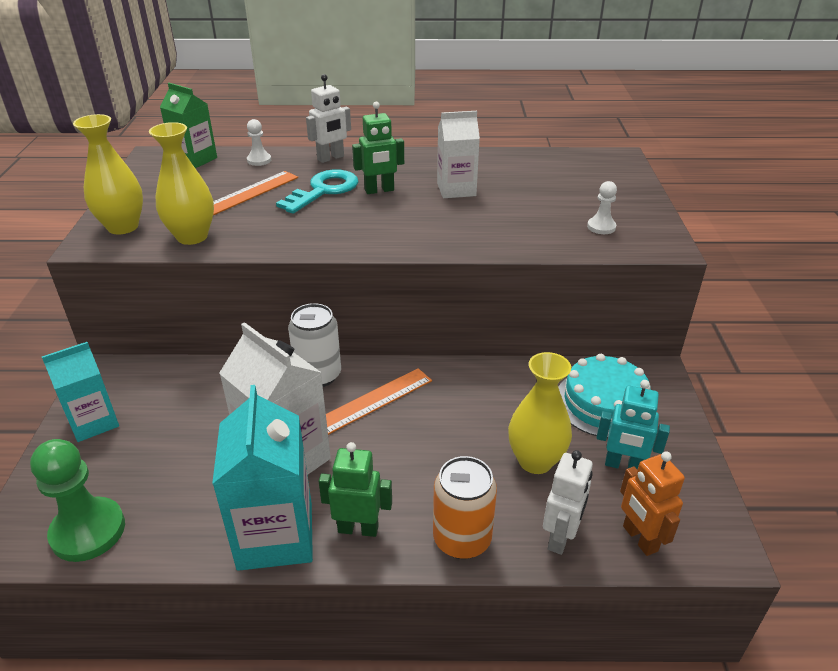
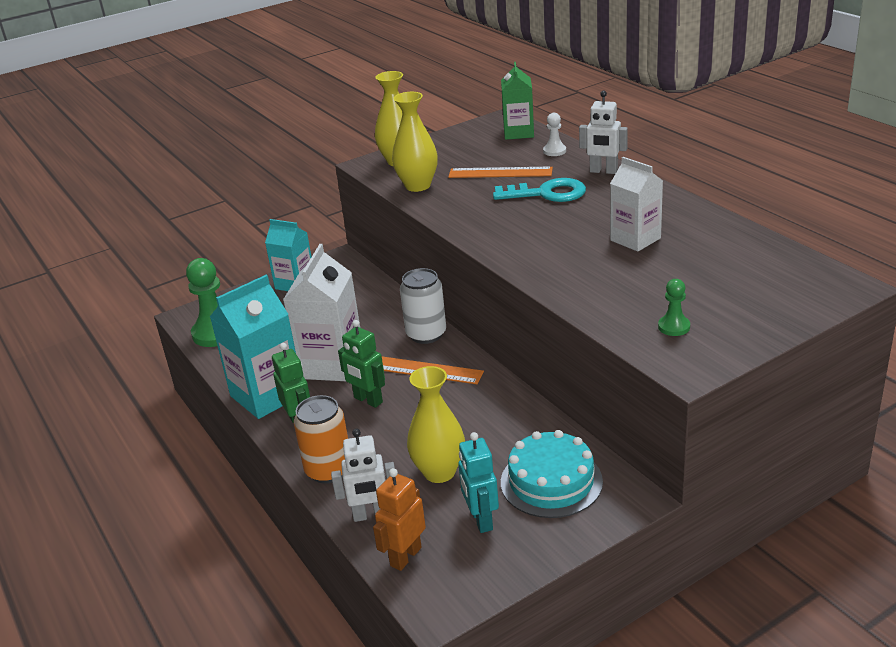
camera: 60 degrees right, 5 degrees down
green robot [352,101,404,194] -> green robot moved to [338,320,385,408]
white pawn [587,181,617,234] -> green pawn [658,279,690,336]

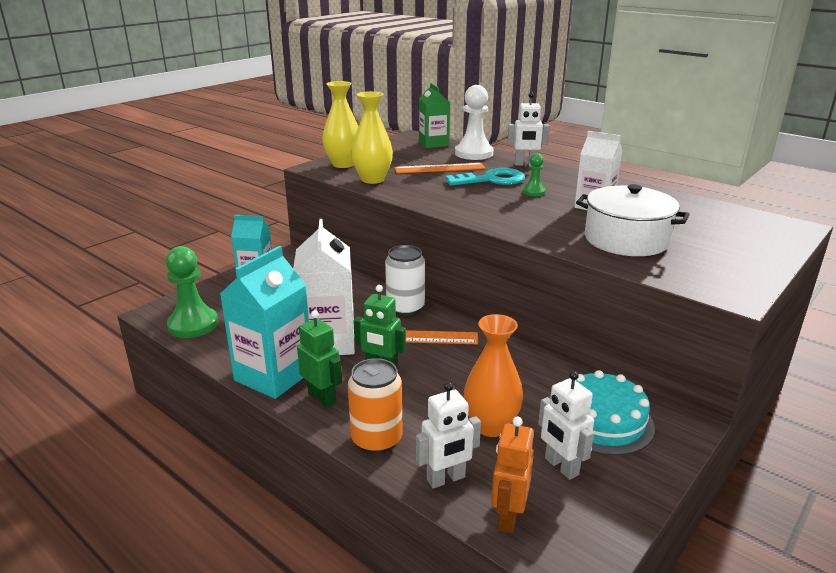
camera: 20 degrees left, 5 degrees down
yellow vase [407,366,465,483] -> orange vase [464,314,523,437]
turquoise robot [458,432,499,533] -> white robot [538,371,594,480]
white pawn [543,113,566,156] -> white pawn [455,85,494,160], size x1.97
green pawn [658,279,690,336] -> green pawn moved to [523,153,546,196]
none -> white pot [576,184,690,256]

